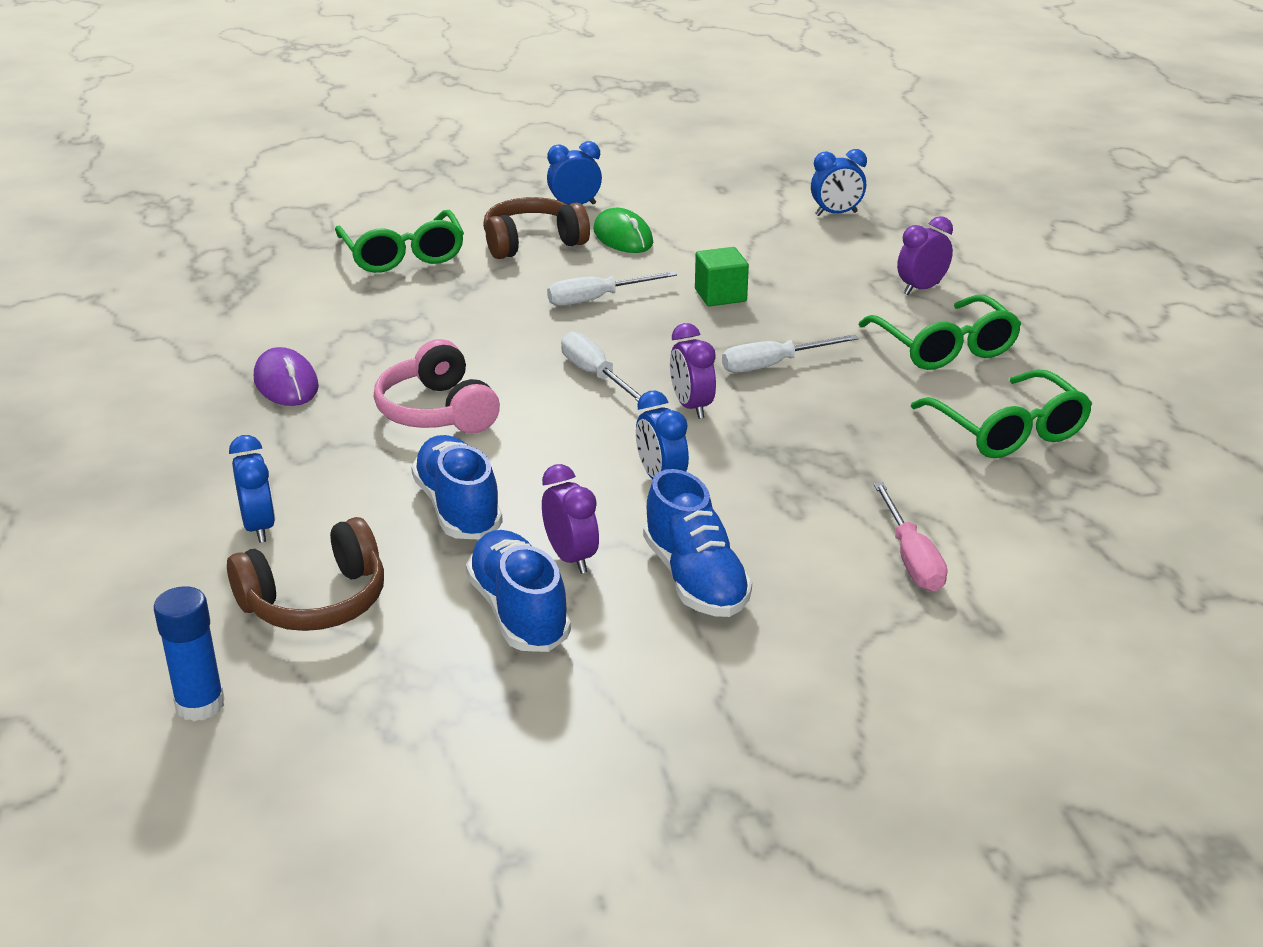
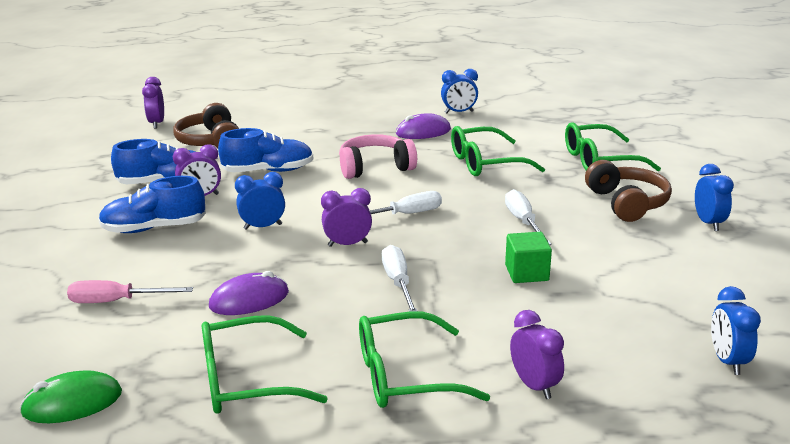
camera: 100 degrees right, 5 degrees down
blue glue stick [154,586,225,721] -> purple clock [142,77,164,129]
blue clock [229,435,275,543] -> blue clock moved to [441,69,478,113]
green mouse [593,208,653,253] -> green mouse moved to [19,370,122,423]
none -> purple mouse [209,271,289,315]
none -> green glasses [451,126,545,176]

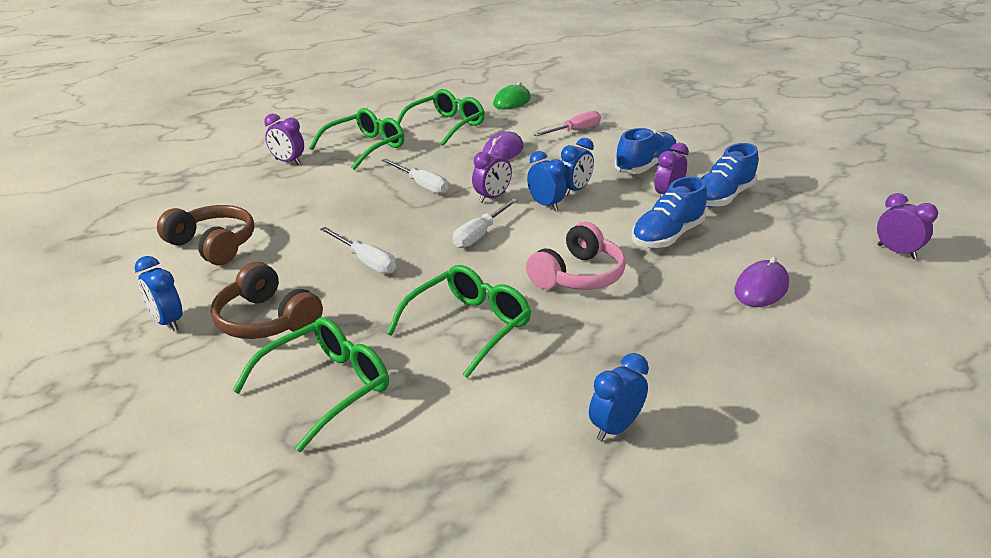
camera: 145 degrees right, 5 degrees up
brown headphones [173,103,239,149] -> brown headphones moved to [157,205,254,265]
purple mouse [396,113,451,139] -> purple mouse moved to [734,257,789,307]
green cube [505,232,552,283] -> none
blue clock [711,286,761,375] -> blue clock moved to [527,151,566,211]

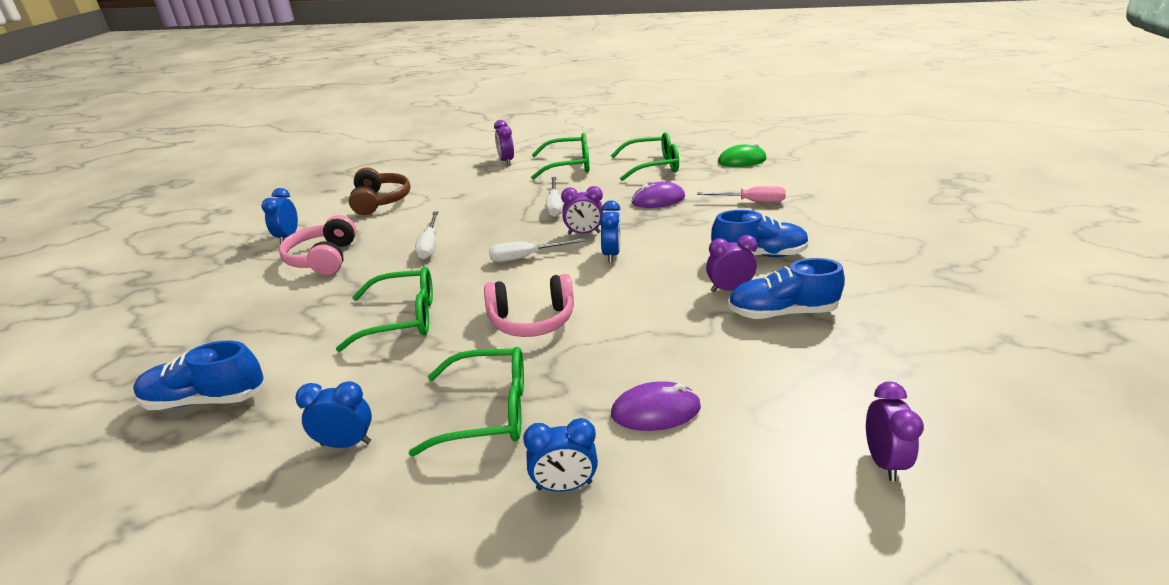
camera: 45 degrees right, 0 degrees up
brown headphones [211,262,323,339] -> pink headphones [279,215,356,275]
green glasses [232,317,389,452] -> green glasses moved to [409,347,524,456]
blue clock [561,138,594,196] -> blue clock moved to [523,418,598,492]
blue shoe [631,177,707,248] -> blue shoe moved to [133,341,265,410]

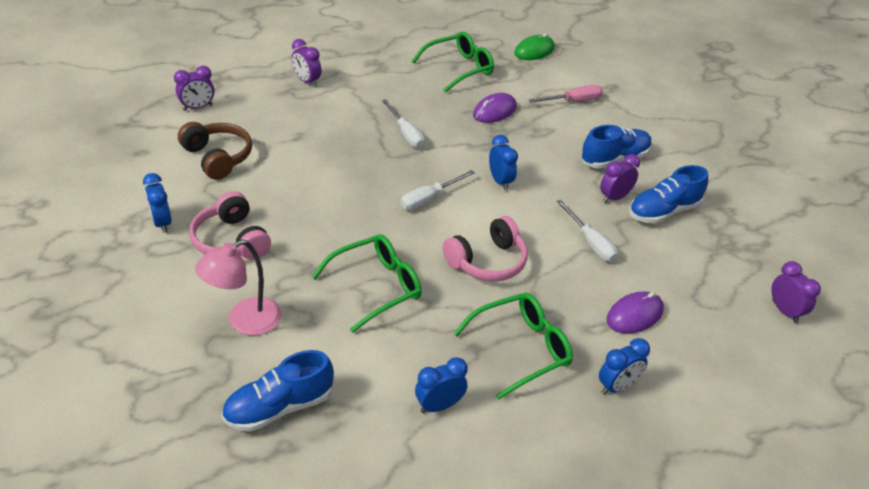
camera: 30 degrees left, 10 degrees up
white screwdriver [415,211,439,260] -> white screwdriver moved to [556,200,618,262]
green glasses [531,133,589,180] -> none
purple clock [561,186,603,235] -> purple clock moved to [174,66,214,111]
none -> pink lamp [195,240,281,335]

